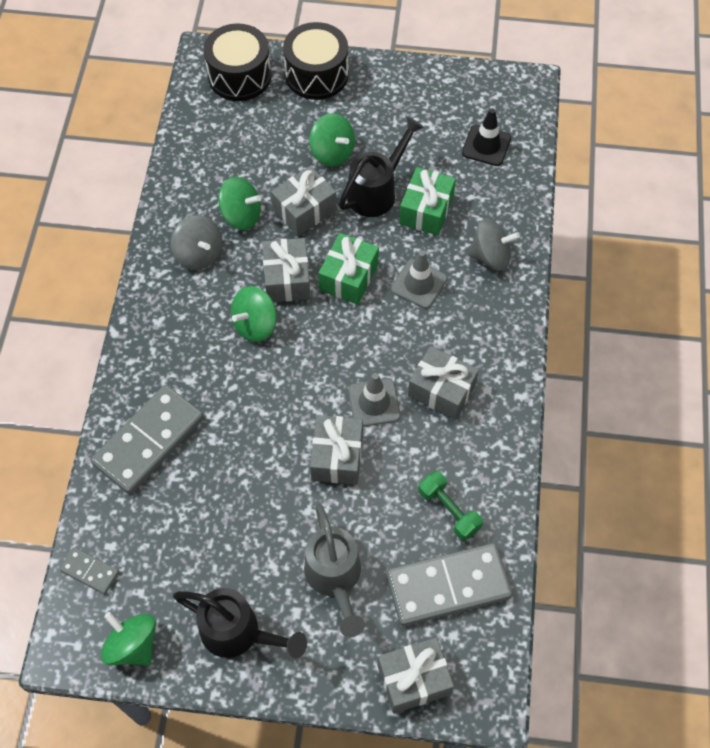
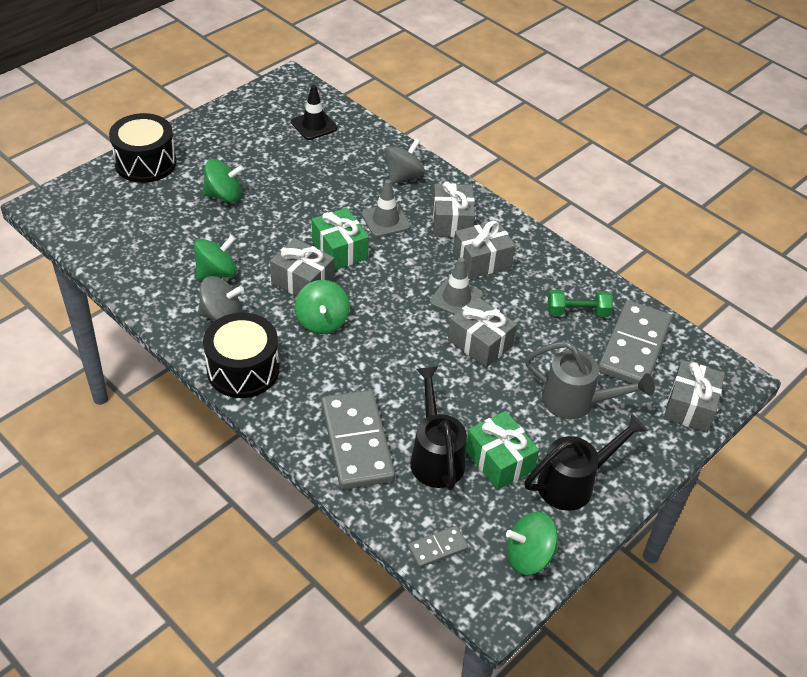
camera: 55 degrees left, 15 degrees down
black drum [203,23,271,101] -> black drum moved to [203,313,279,398]
grey gift [271,166,337,236] -> grey gift moved to [432,182,475,238]
black watering can [339,117,424,217] -> black watering can moved to [410,366,467,490]
green gift [399,167,456,236] -> green gift moved to [466,411,539,490]

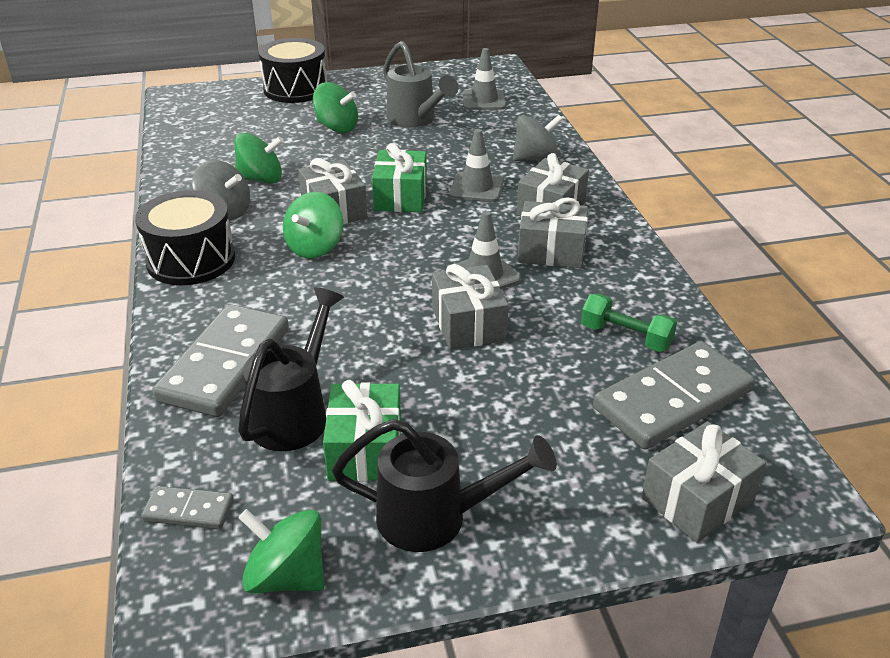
camera: 35 degrees right, 10 degrees down
black traffic cone [291,85,338,140] -> grey traffic cone [463,48,506,110]
grey watering can [525,341,655,419] -> grey watering can moved to [383,41,458,128]

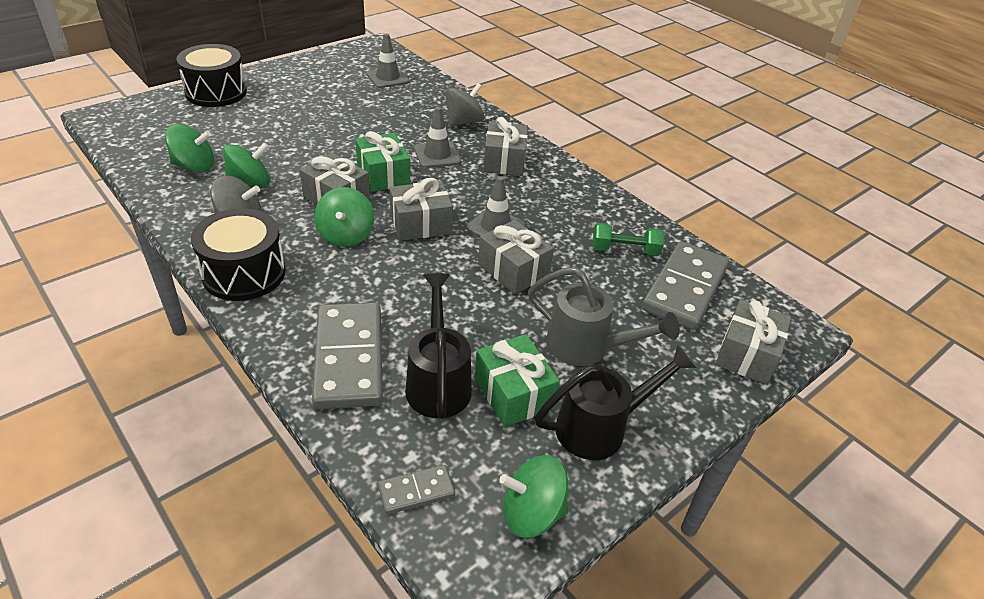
camera: 30 degrees left, 5 degrees up
green spinning top [313,82,358,133] -> green spinning top moved to [165,124,214,172]
grey watering can [383,41,458,128] -> grey watering can moved to [528,267,679,366]
grey gift [518,197,588,268] -> grey gift moved to [389,178,453,241]

